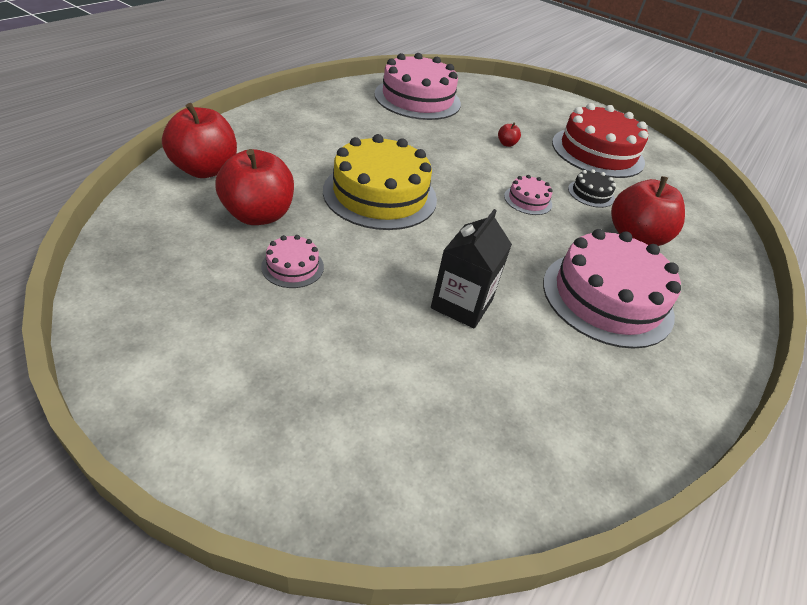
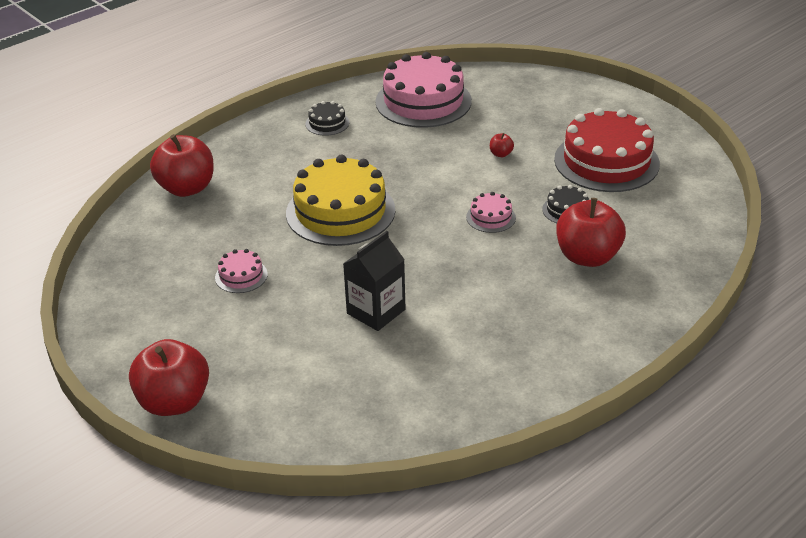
camera: 20 degrees right, 5 degrees down
red apple [216,149,294,225] -> red apple moved to [129,339,209,416]
pink cake [543,229,681,349] -> none
none -> black cake [305,101,349,136]

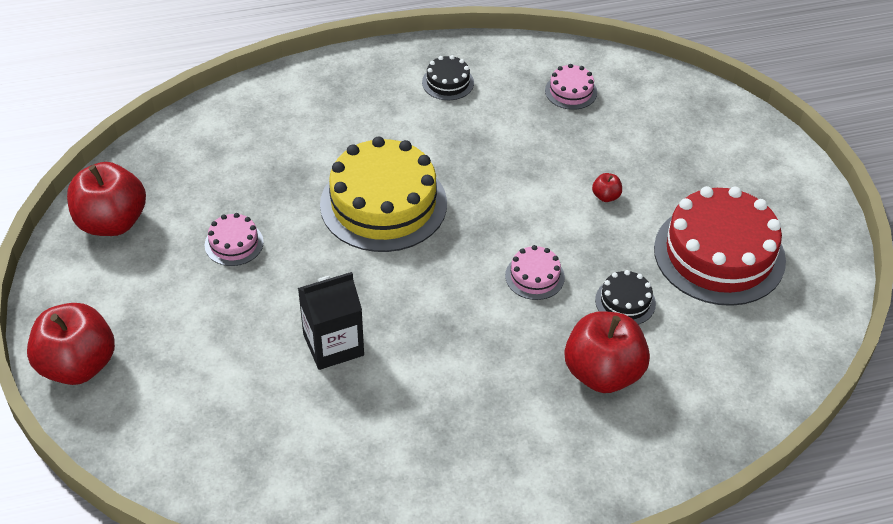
camera: 25 degrees right, 10 degrees up
red apple [150,134,214,197] -> red apple moved to [67,162,146,236]
pink cake [375,52,472,128] -> pink cake [545,64,597,110], size x0.45

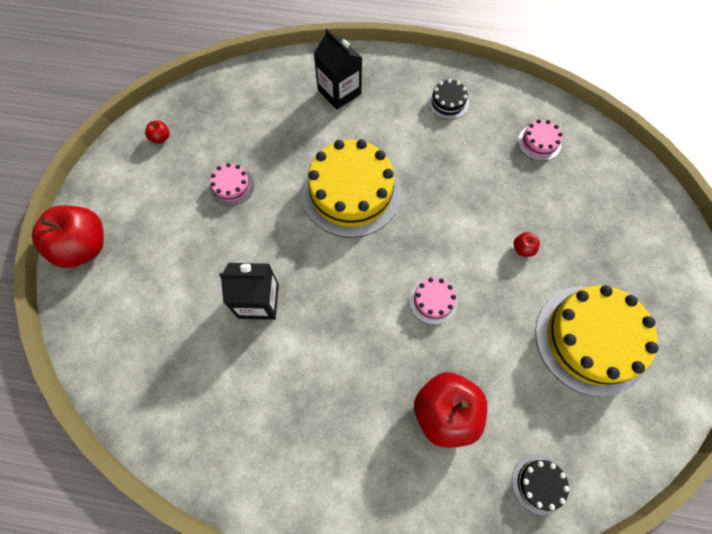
camera: 25 degrees right, 20 degrees up
red apple [67,162,146,236] -> red apple [145,121,170,144], size x0.41
black cake [595,270,656,325] -> black cake moved to [512,455,569,515]
red cake [654,186,786,306] -> yellow cake [535,285,658,397]
none -> black carton [313,29,362,110]

